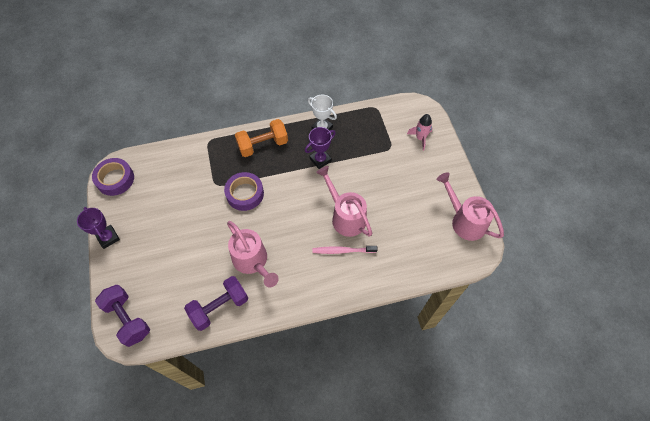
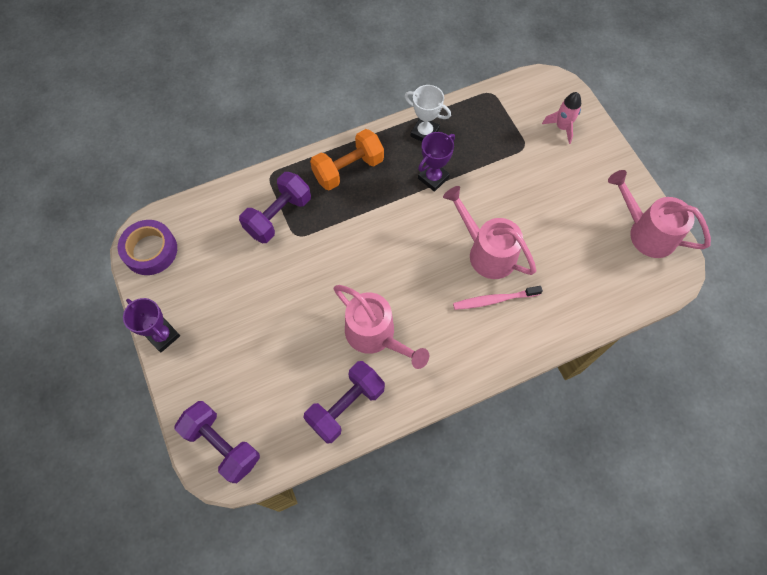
camera: 10 degrees left, 5 degrees up
purple tape [224,172,264,211] -> none
none -> purple dumbbell [239,172,311,243]

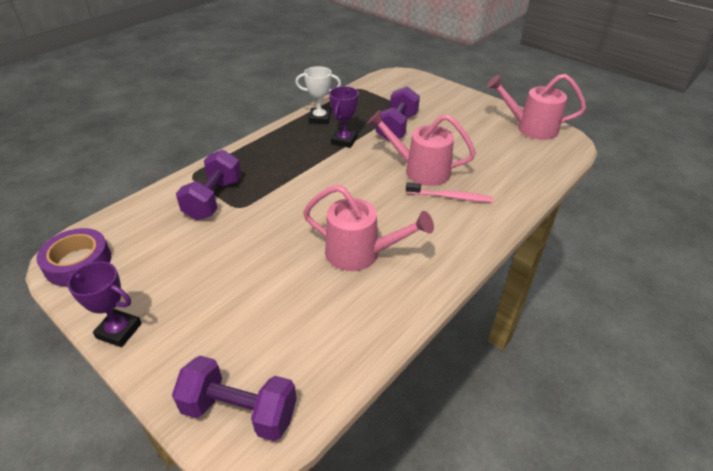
camera: 25 degrees left, 25 degrees down
purple dumbbell [303,361,385,444] -> purple dumbbell moved to [376,86,420,141]
orange dumbbell [310,129,384,191] -> none
pink toothbrush [453,286,543,310] -> pink toothbrush turned 135 degrees counterclockwise [406,182,493,203]
pink rocket [542,92,581,144] -> none

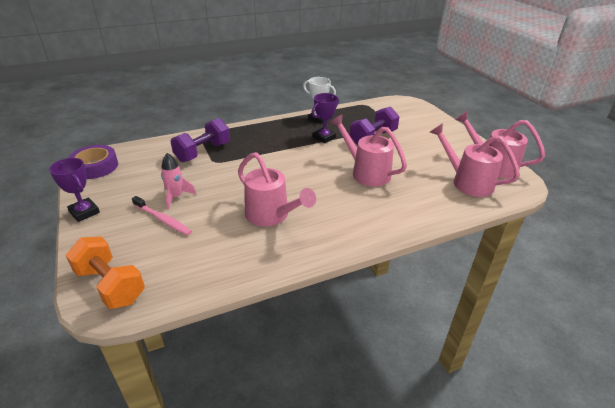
camera: 25 degrees right, 5 degrees down
purple dumbbell [172,356,297,441] -> orange dumbbell [66,236,145,309]
pink toothbrush [406,182,493,203] -> pink toothbrush moved to [132,196,192,235]
none -> pink rocket [161,153,196,209]
none -> pink watering can [430,123,520,197]

